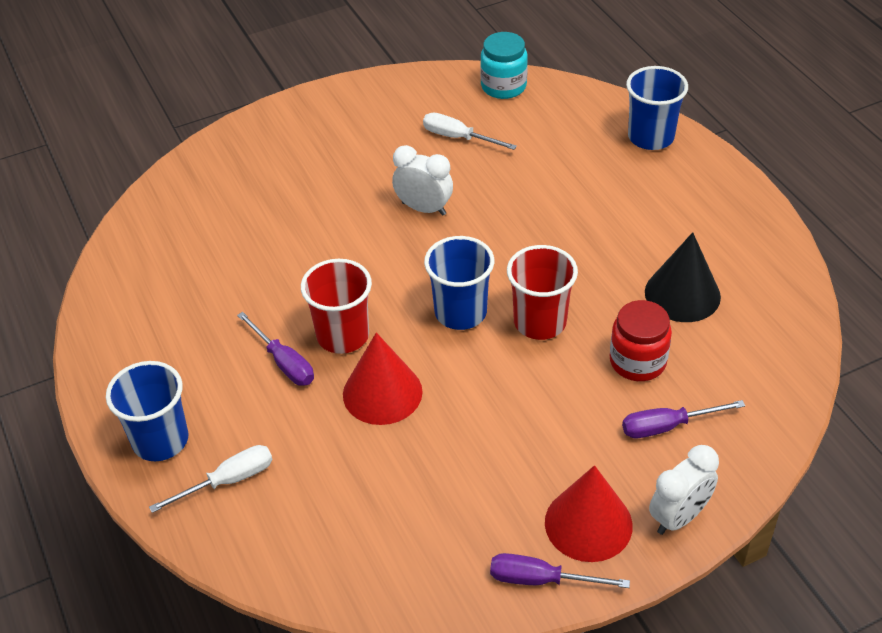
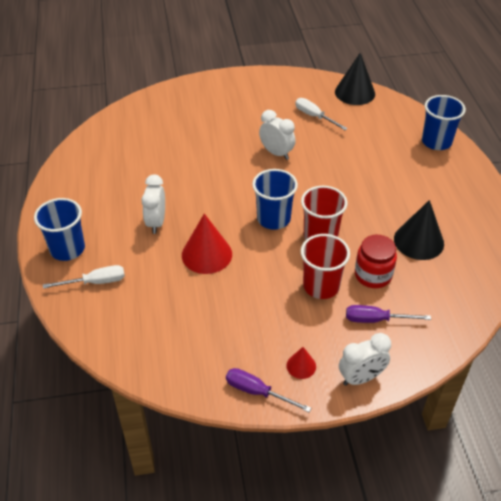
camera: 15 degrees right, 0 degrees up
purple screwdriver [237,312,314,386] -> white clock [141,175,165,234]
red cup [301,259,372,354] -> red cup moved to [301,234,350,299]
turquoise jar [480,32,528,99] -> black cone [335,53,375,105]
red cone [545,465,633,562] -> red cone [286,347,316,379], size x0.52

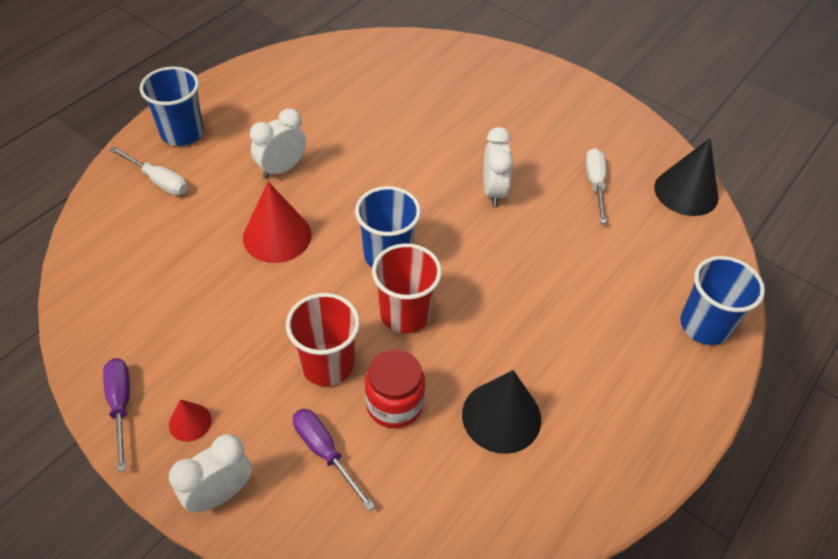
camera: 45 degrees right, 5 degrees up
white clock [339,333,391,386] -> white clock turned 120 degrees clockwise [169,434,252,513]

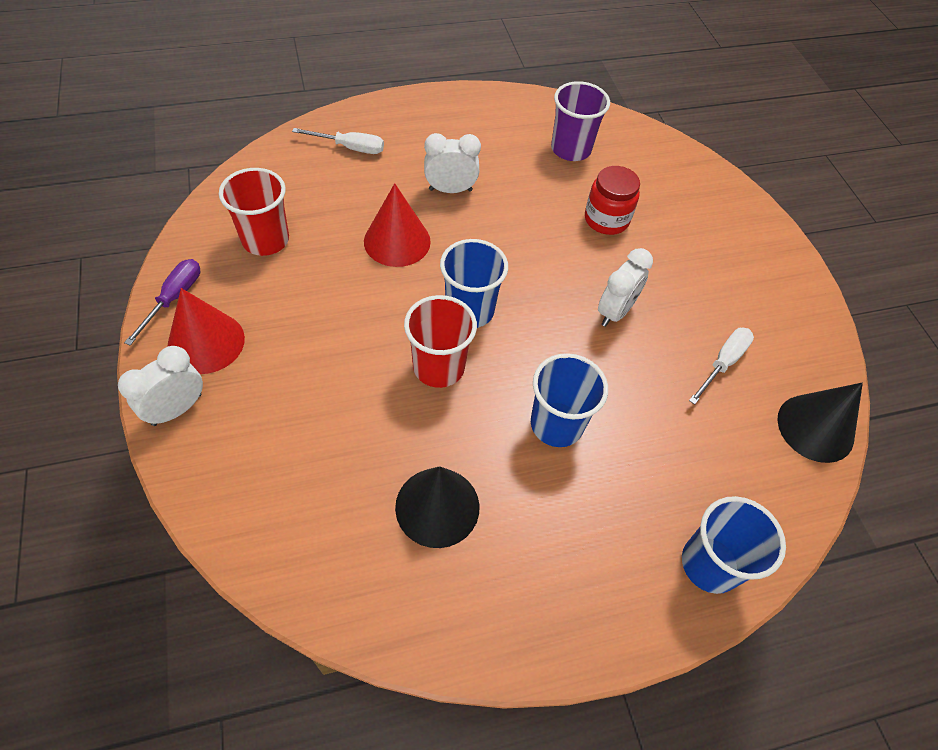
camera: 35 degrees right, 5 degrees up
white screwdriver [110,147,188,195] -> white screwdriver turned 60 degrees counterclockwise [292,128,384,154]
blue cup [139,66,204,146] -> blue cup moved to [531,353,608,447]
red cone [169,399,212,442] -> red cone [167,288,245,374], size x1.94
white clock [169,434,252,513] -> white clock turned 45 degrees counterclockwise [118,346,203,426]
red cup [286,293,360,386] -> red cup moved to [219,168,289,256]
purple screwdriver [293,409,375,511] -> none
red jar [365,349,425,428] -> red jar moved to [585,166,640,235]
none -> purple cup [551,81,610,161]

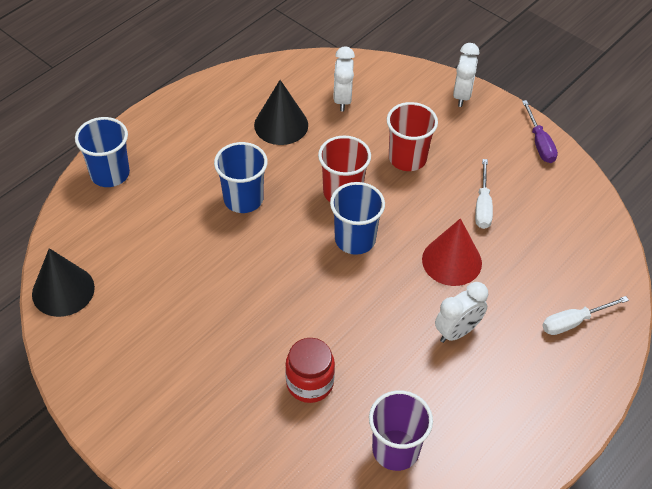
camera: 150 degrees right, 5 degrees down
red cone [167,288,245,374] -> none
red cup [219,168,289,256] -> red cup moved to [387,102,438,171]
white clock [598,248,653,327] -> white clock moved to [334,47,355,111]
white screwdriver [689,328,754,405] -> white screwdriver moved to [475,159,493,229]

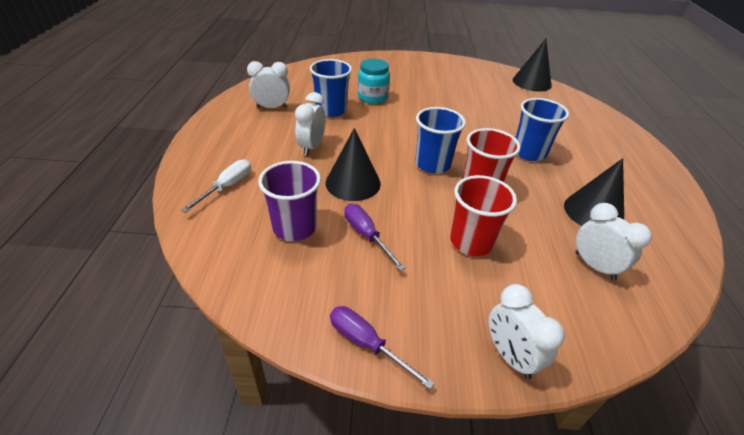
camera: 140 degrees right, 10 degrees down
blue cup [75,117,130,187] -> blue cup moved to [310,59,352,117]
red jar [285,338,335,403] -> turquoise jar [358,59,390,104]
purple cup [369,390,433,471] -> purple cup moved to [258,161,321,241]
red cone [422,218,482,286] -> black cone [325,128,381,201]
white screwdriver [475,159,493,229] -> purple screwdriver [344,204,405,271]
none -> white clock [247,61,290,109]

